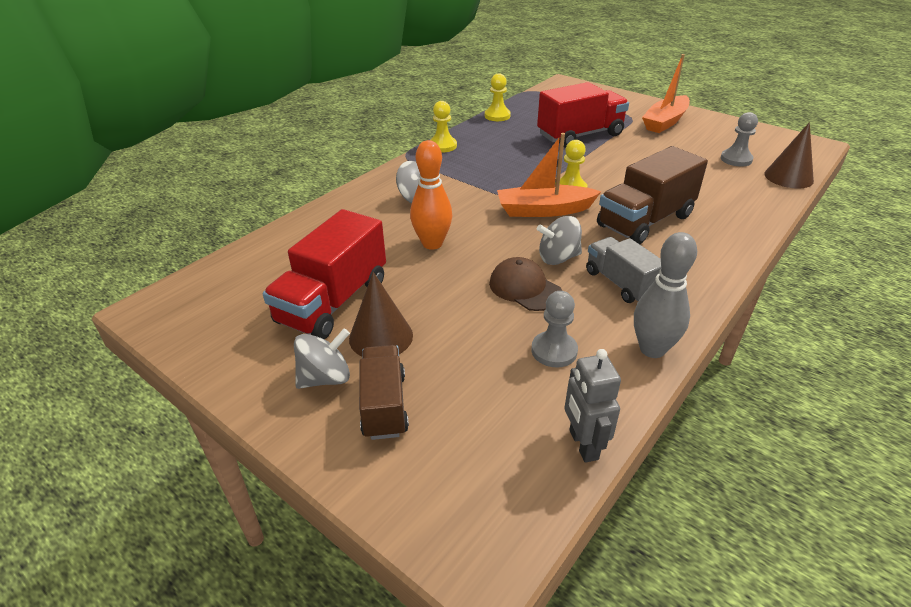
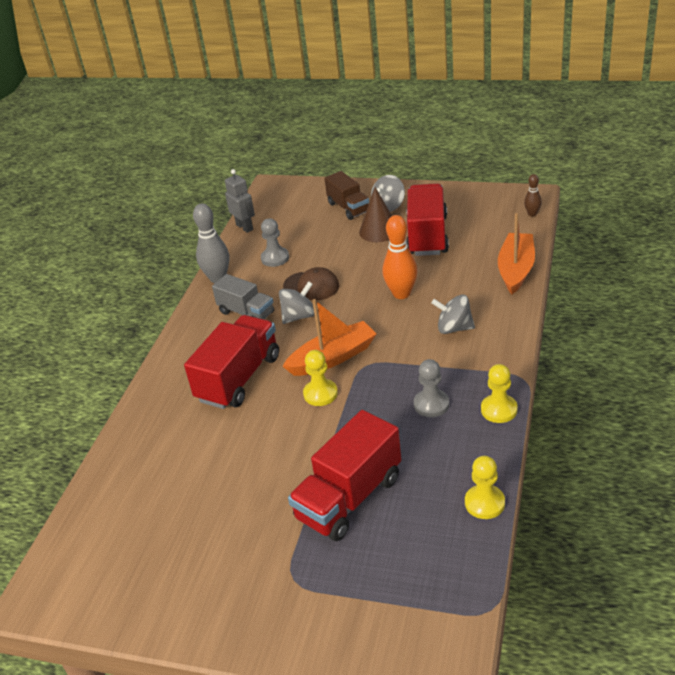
camera: 160 degrees right, 0 degrees up
brown truck [597,146,708,244] -> red truck [184,315,279,409]
orange boat [642,54,690,133] -> orange boat moved to [498,213,535,294]
grey pawn [721,112,758,167] -> grey pawn moved to [414,359,449,417]
brown cone [764,122,814,189] -> none
none -> brown bowling pin [524,174,542,217]

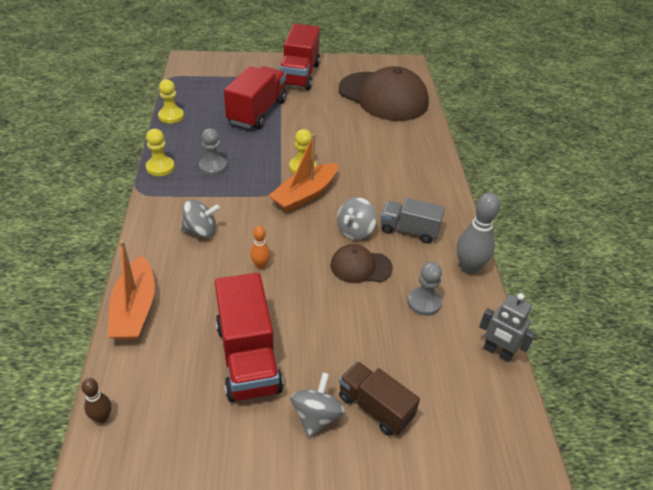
camera: 155 degrees right, 5 degrees up
red truck [184,315,279,409] -> red truck moved to [279,24,320,90]
brown cone [359,187,392,242] -> none
orange bowling pin [383,215,417,299] -> orange bowling pin [250,226,270,269], size x0.54
none -> brown cap [339,66,429,121]

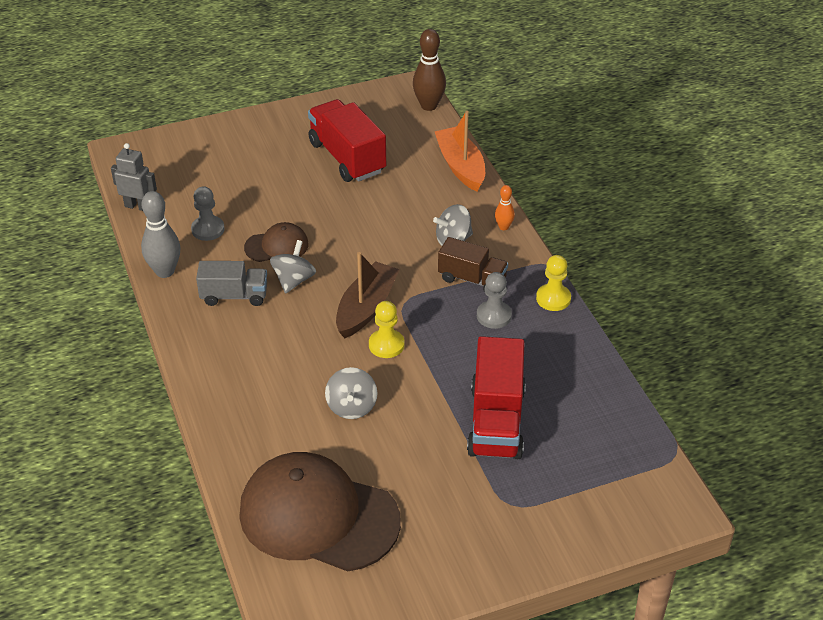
camera: 165 degrees right, 0 degrees up
brown bowling pin [81,378,111,423] -> brown bowling pin [413,29,446,111], size x1.86
yellow pawn [158,79,184,124] -> none
orange bowling pin [250,226,270,269] -> orange bowling pin moved to [495,185,515,230]
orange boat [268,134,338,212] -> brown boat [336,252,400,338]
red truck [279,24,320,90] -> none
grey spinning top [290,373,345,438] -> grey spinning top moved to [325,367,378,419]
brown truck [339,361,420,436] -> brown truck moved to [438,237,508,292]

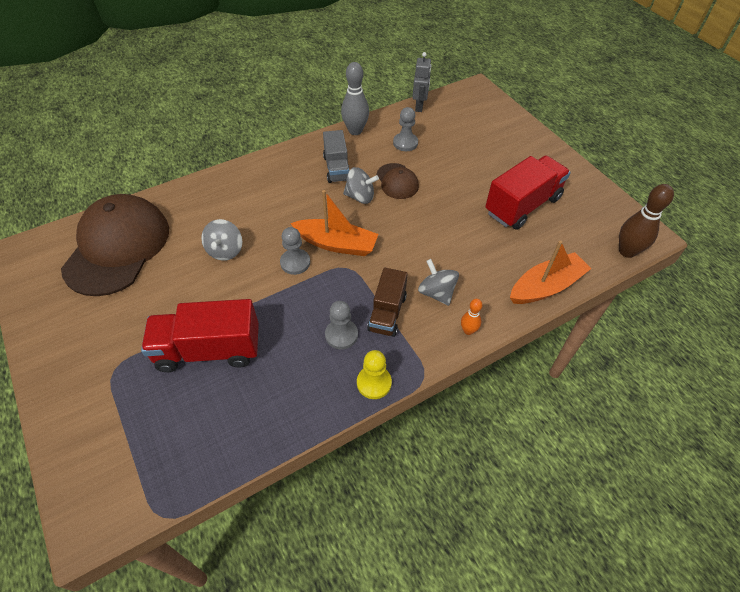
camera: 80 degrees right, 10 degrees up
grey spinning top [325,367,378,419] -> grey spinning top turned 75 degrees counterclockwise [201,219,242,261]
brown boat [336,252,400,338] -> orange boat [290,190,378,256]
yellow pawn [369,301,405,358] -> grey pawn [280,227,310,275]

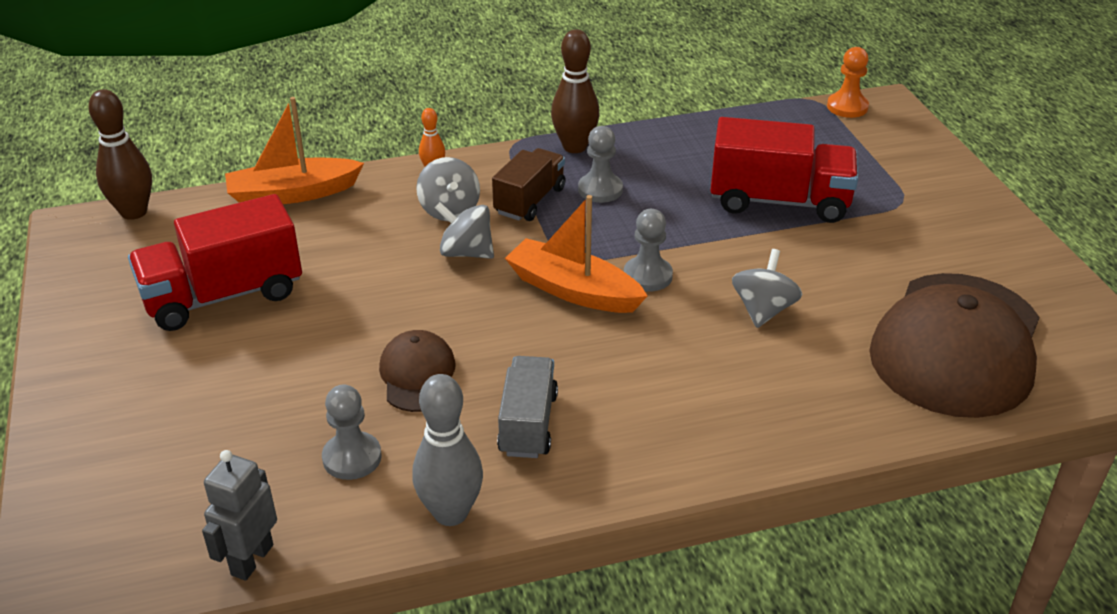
camera: 165 degrees left, 15 degrees down
grey spinning top [343,167,379,204] -> grey spinning top moved to [435,202,494,259]
yellow pawn [357,350,392,399] -> brown bowling pin [551,29,599,153]
none -> orange pawn [827,47,869,118]

